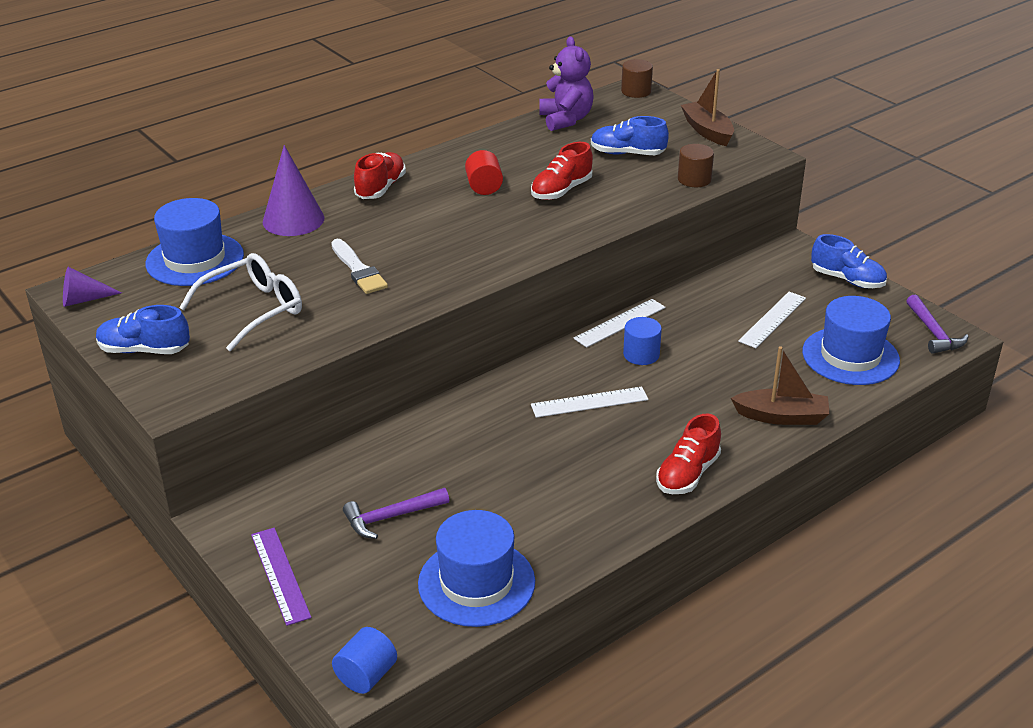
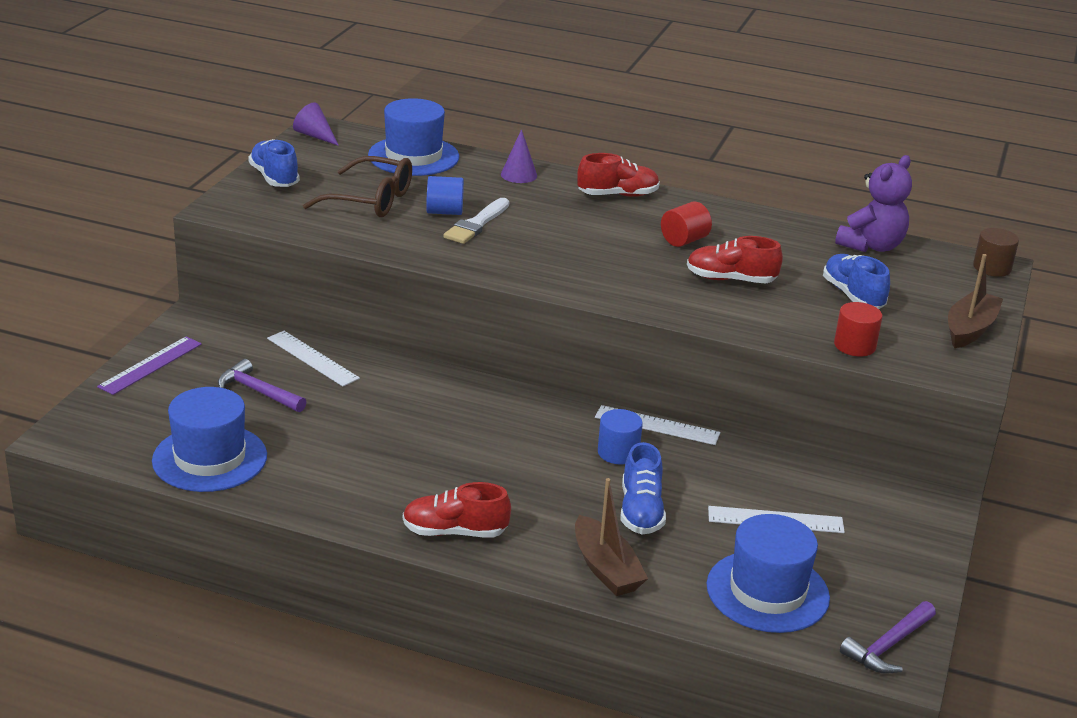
camera: 55 degrees right, 5 degrees down
white glasses [179,253,302,351] -> brown glasses [303,156,412,217]
purple cone [263,145,324,236] -> purple cone [501,129,537,183], size x0.60
blue cylinder [332,627,397,694] -> blue cylinder moved to [426,176,464,215]
white ruler [531,387,648,418] -> white ruler moved to [267,331,360,386]
brown cylinder [678,144,714,187] -> red cylinder [834,302,882,356]
blue shoe [811,234,887,288] -> blue shoe moved to [621,442,666,534]

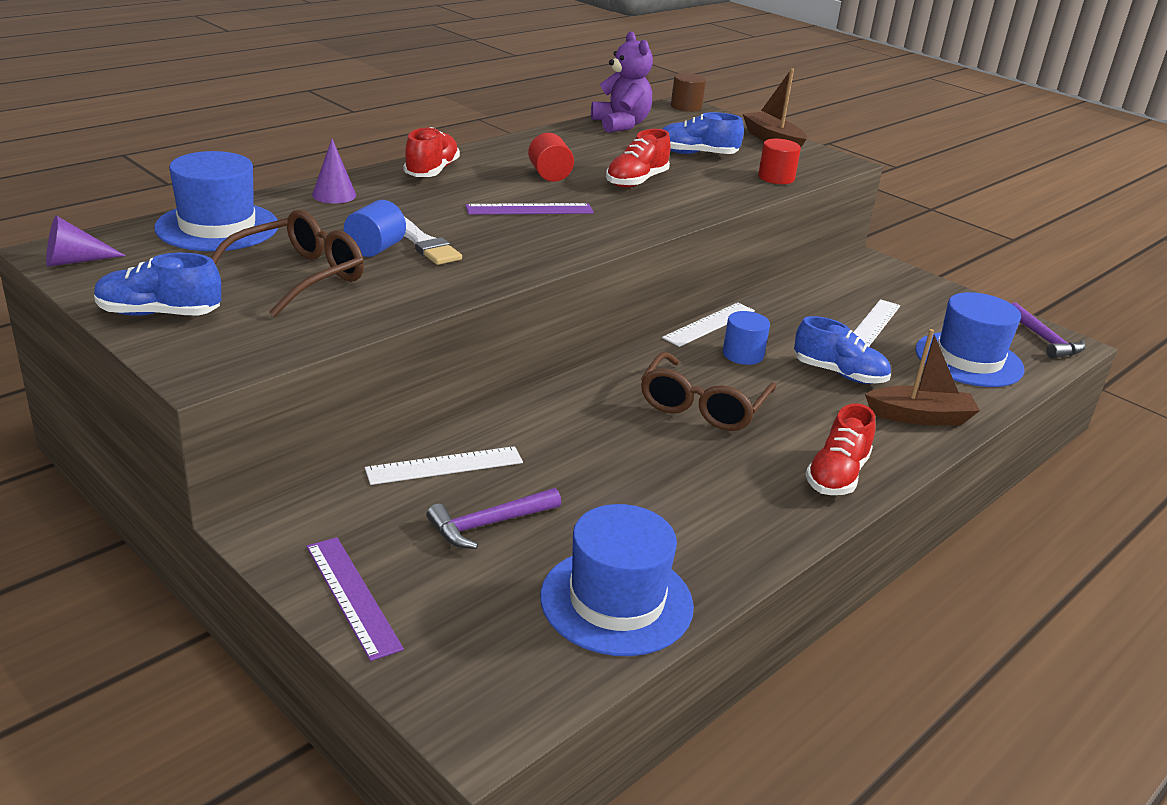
camera: 65 degrees left, 0 degrees up
none -> purple ruler [466,203,594,215]
none -> brown glasses [641,352,776,431]

